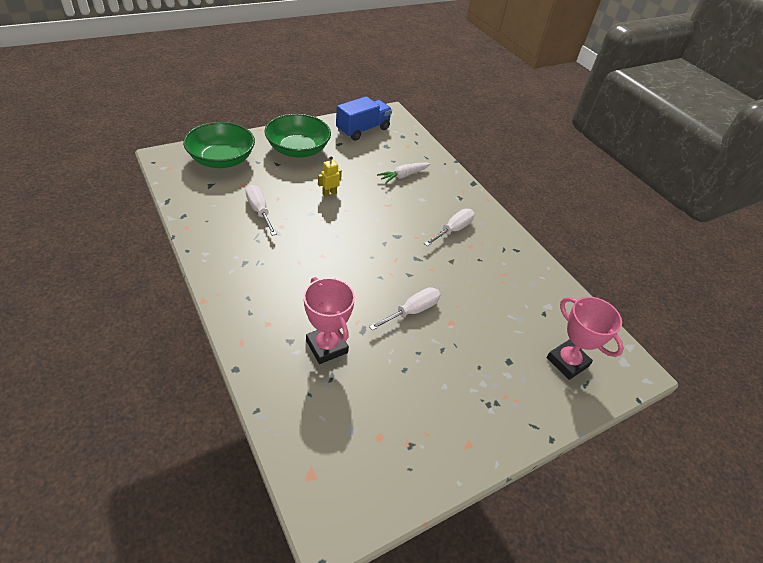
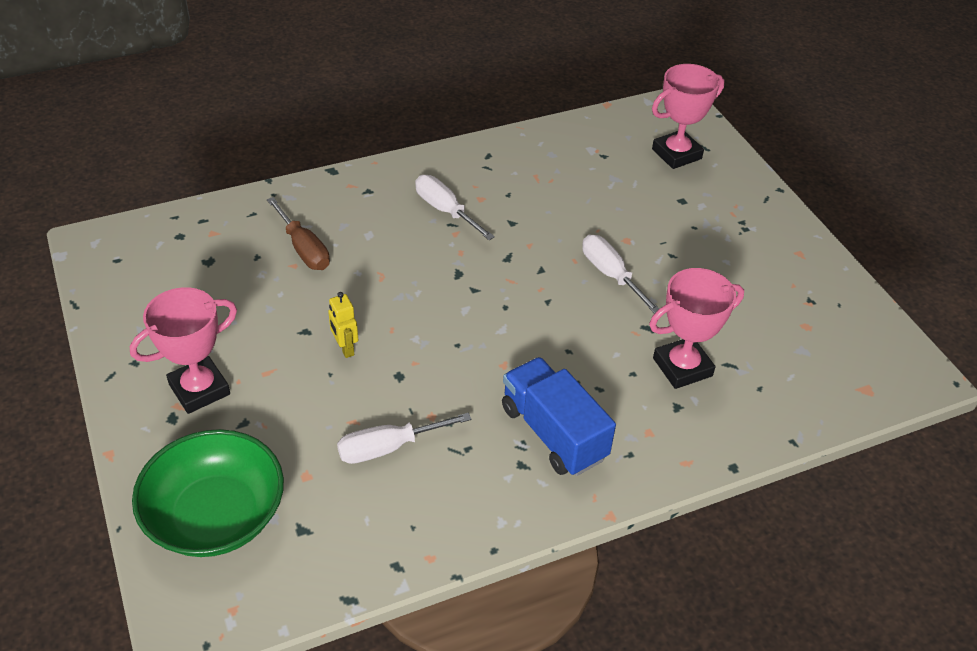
camera: 80 degrees left, 0 degrees up
green bowl [264,114,331,158] -> pink trophy [130,287,237,414]
blue truck [336,96,392,141] -> blue truck moved to [502,357,616,476]
white carrot [377,162,430,184] -> brown screwdriver [267,197,330,270]

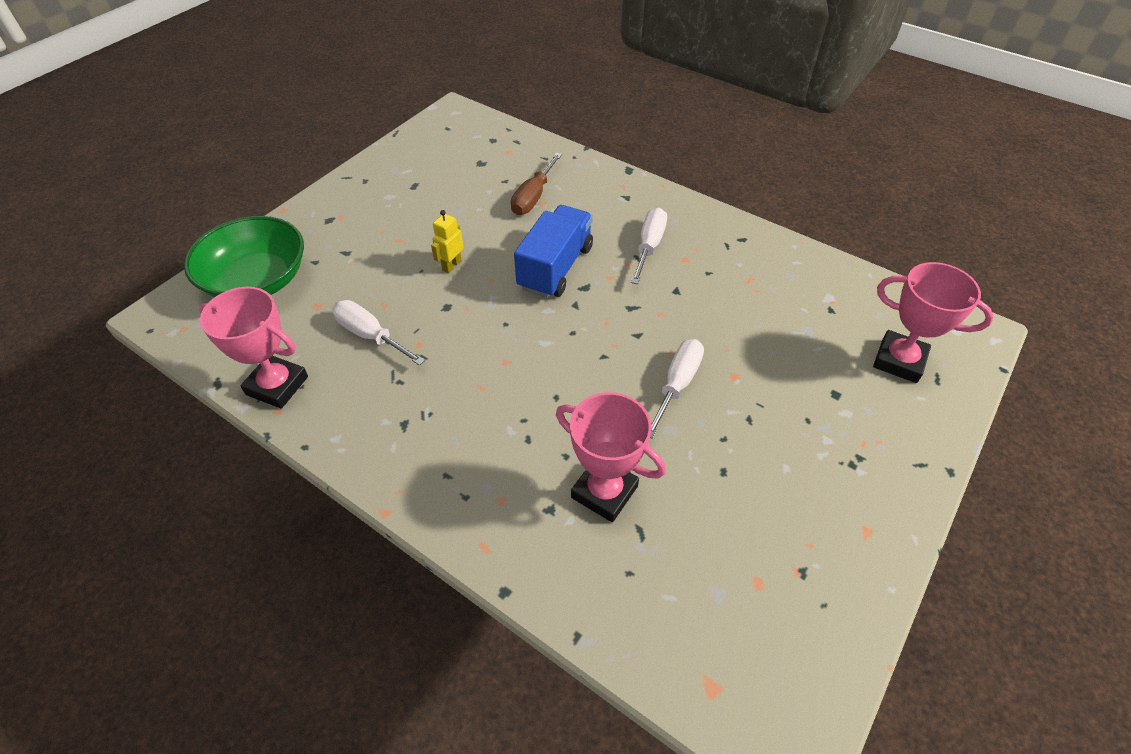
camera: 60 degrees right, 5 degrees up
pink trophy [130,287,237,414] -> pink trophy moved to [199,287,308,409]
blue truck [502,357,616,476] -> blue truck moved to [514,205,593,298]

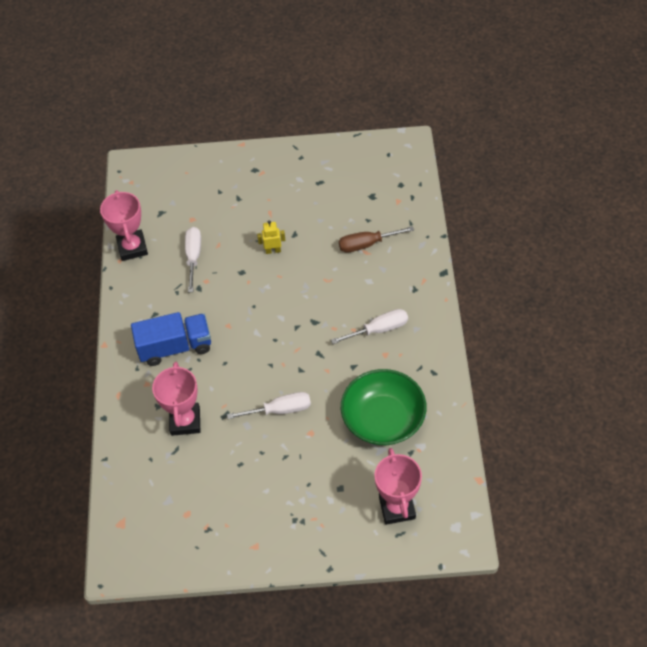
camera: 55 degrees right, 5 degrees up
green bowl [184,216,304,297] -> green bowl moved to [341,369,427,445]
blue truck [514,205,593,298] -> blue truck moved to [131,312,211,366]

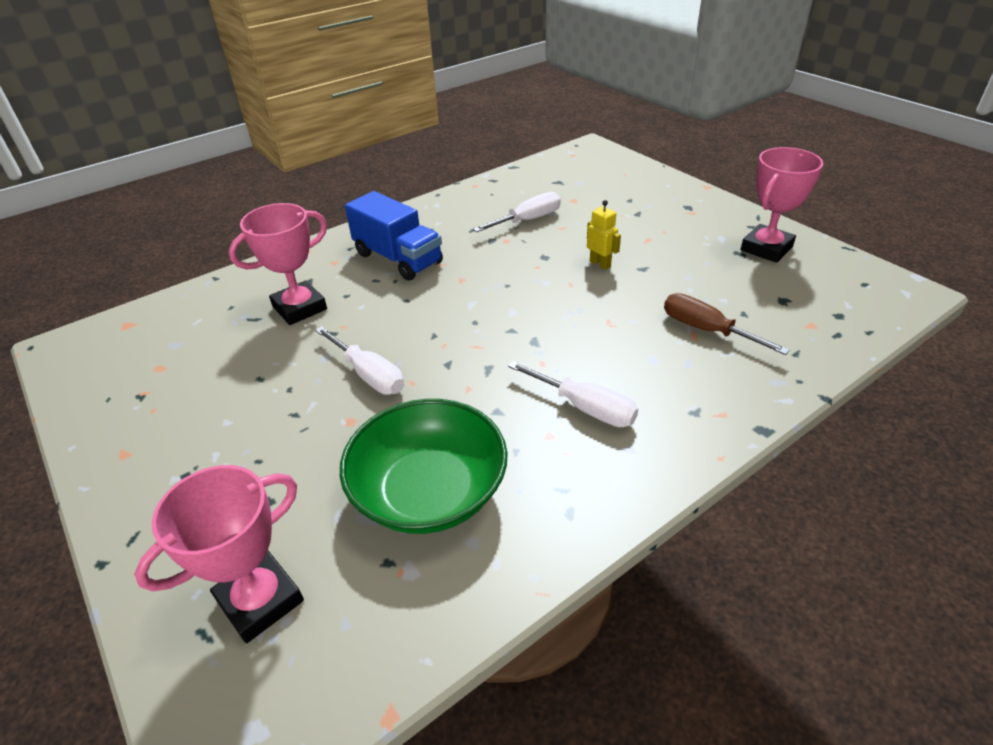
camera: 55 degrees right, 15 degrees down
pink trophy [100,190,148,261] -> pink trophy moved to [741,147,823,263]

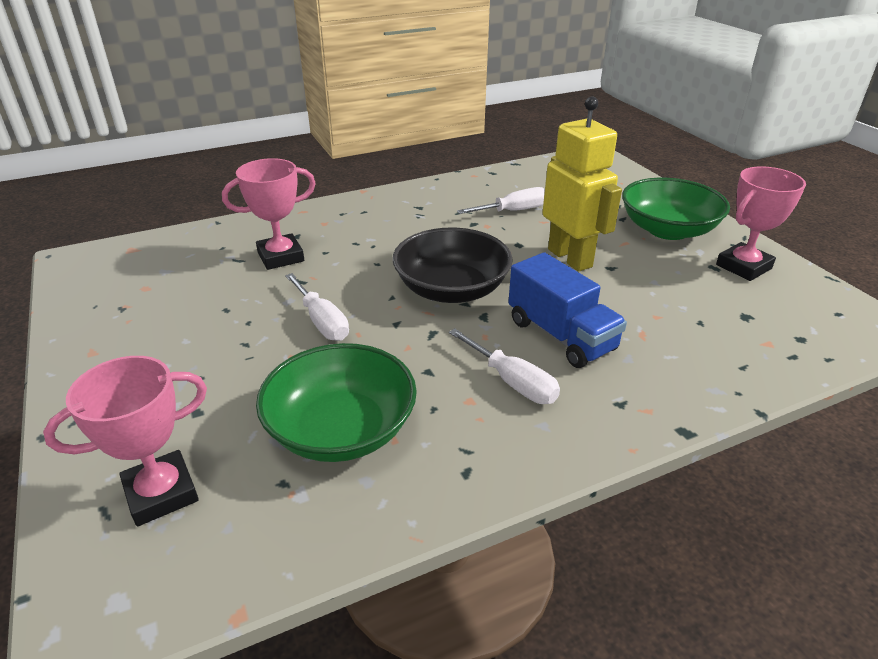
camera: 10 degrees right, 5 degrees down
blue truck [345,191,443,281] -> blue truck moved to [508,252,627,368]
yellow robot [587,200,621,270] -> yellow robot [542,96,622,272], size x2.33
brown screwdriver [664,293,790,355] -> none
none -> black bowl [392,228,513,303]
none -> green bowl [622,178,730,240]

